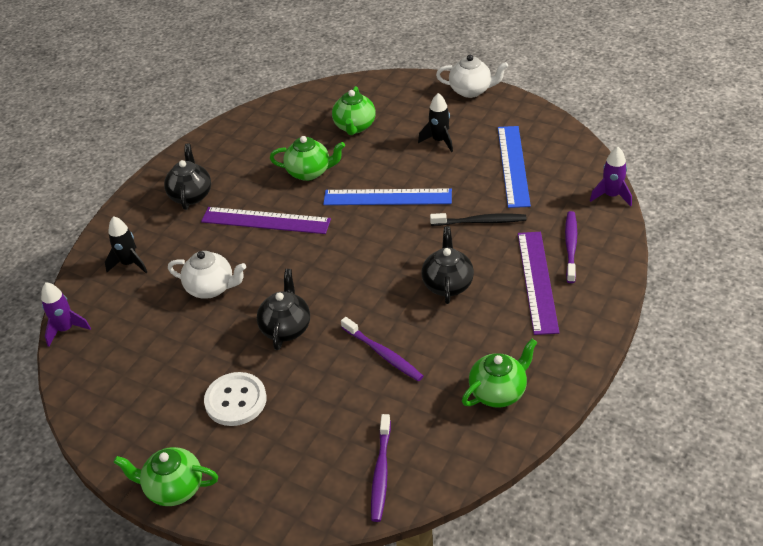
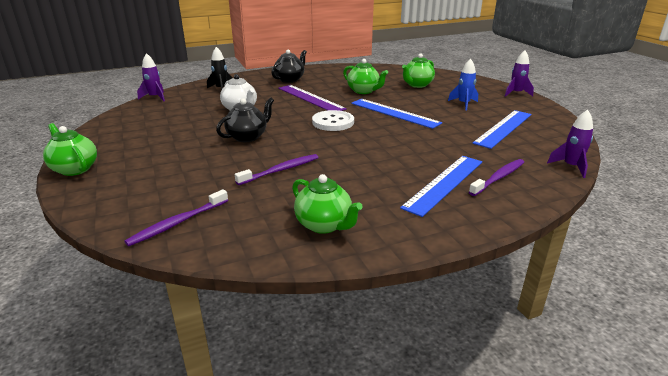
camera: 35 degrees right, 15 degrees down
white button [204,372,267,426] -> white button moved to [312,110,354,131]
purple toothbrush [341,317,423,381] -> purple toothbrush turned 120 degrees counterclockwise [235,154,319,185]
black rocket [418,93,453,152] -> blue rocket [448,58,478,110]
black teapot [421,226,474,304] -> none
black toothbrush [430,213,527,226] -> none
white teapot [436,55,508,98] -> purple rocket [505,50,534,97]
green teapot [462,339,537,408] -> green teapot turned 45 degrees clockwise [292,174,363,234]
purple ruler [518,232,560,335] -> blue ruler [400,156,482,217]

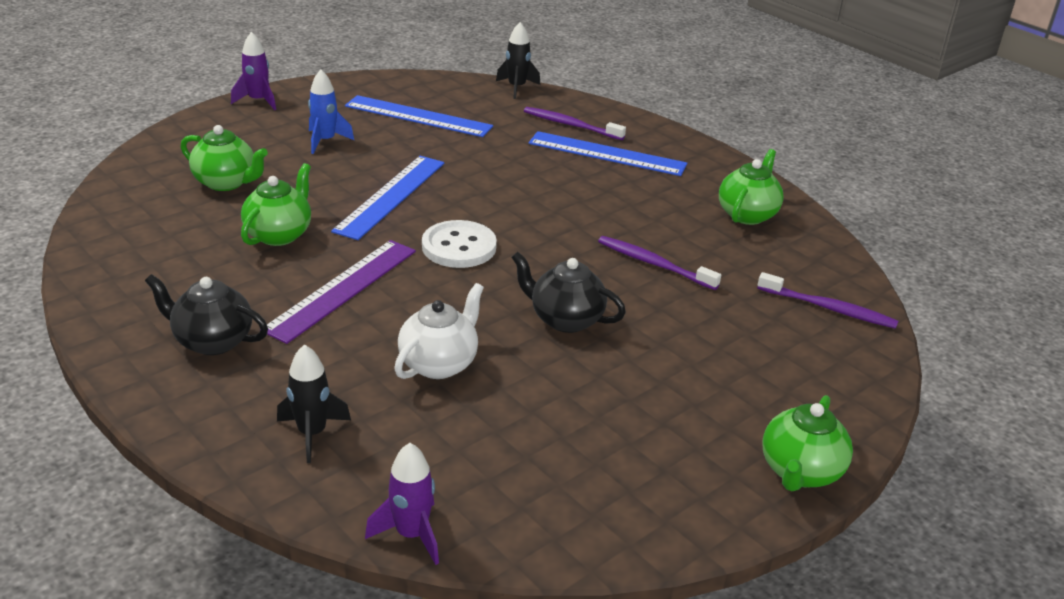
camera: 110 degrees left, 5 degrees up
purple rocket [547,110,593,178] -> black rocket [496,22,540,99]

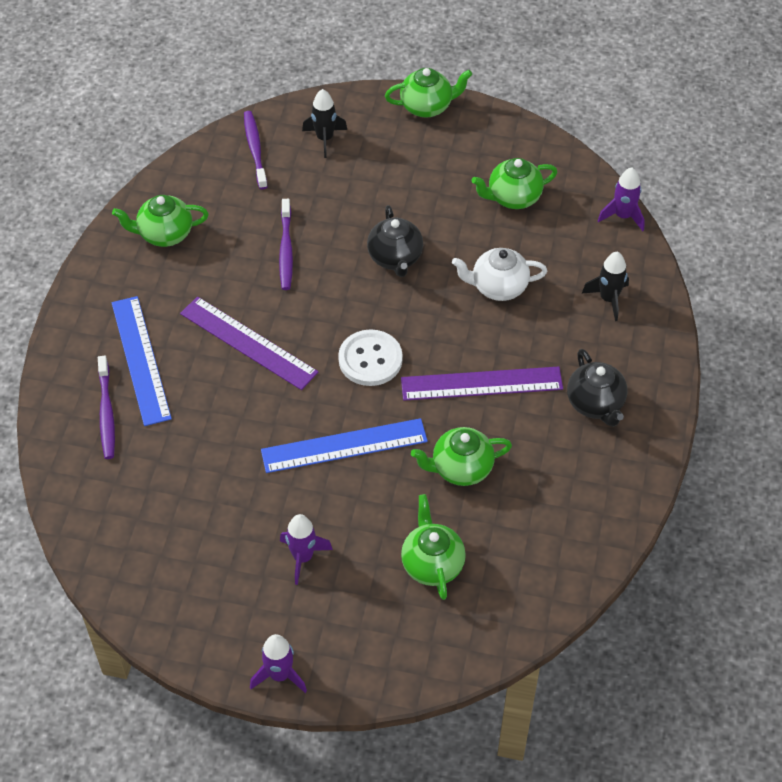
camera: 125 degrees left, 20 degrees up
blue rocket [308,70,354,154] -> purple rocket [280,514,333,585]
blue ruler [345,95,493,137] -> none
black rocket [496,22,540,99] -> black rocket moved to [302,89,347,158]
none -> purple ruler [180,296,318,390]
none -> green teapot [471,158,557,209]

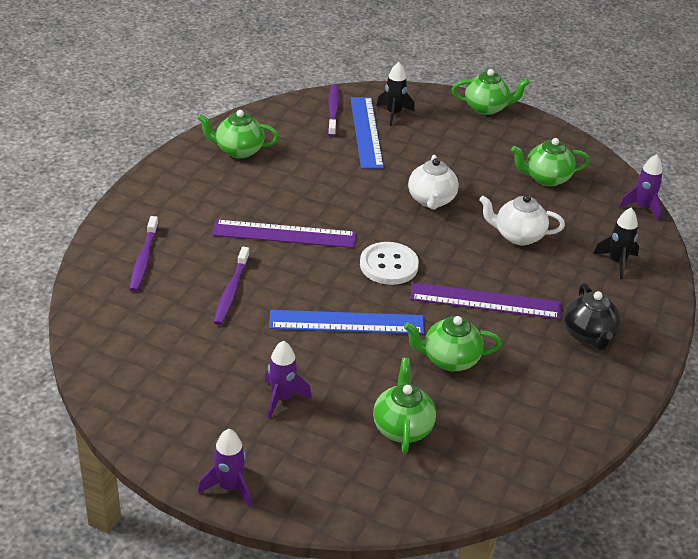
camera: 10 degrees right, 15 degrees down
blue ruler [112,296,172,426] -> blue ruler moved to [350,97,384,169]
purple ruler [180,296,318,390] -> purple ruler turned 45 degrees counterclockwise [212,220,356,248]
purple toothbrush [279,199,293,290] -> purple toothbrush moved to [214,247,250,325]
black teapot [367,205,423,277] -> white teapot [408,155,459,210]

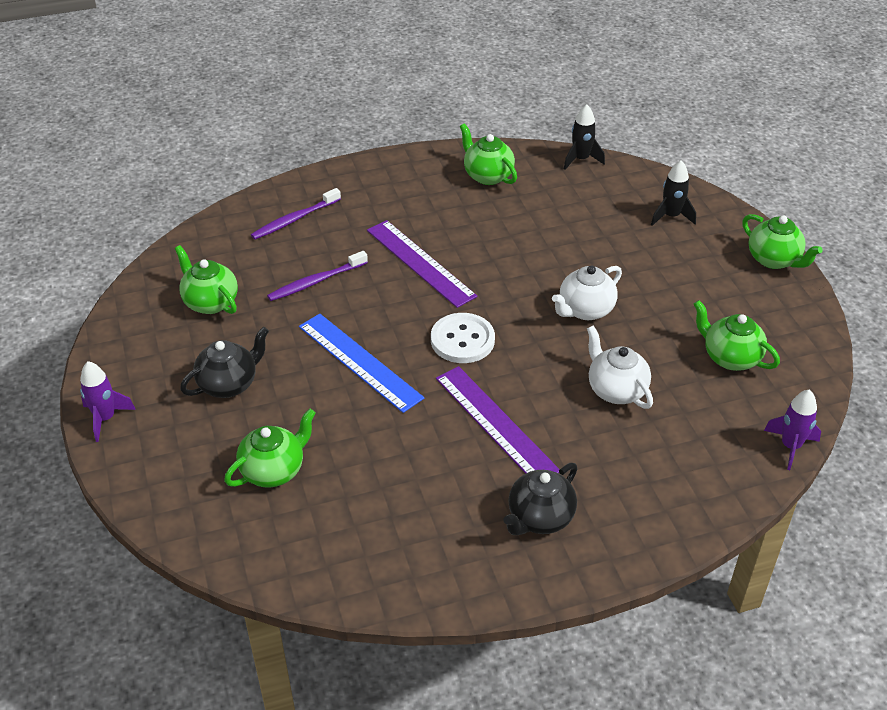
camera: 50 degrees right, 5 degrees up
purple rocket [265,340,312,419] -> black teapot [180,327,269,398]
purple toothbrush [328,85,339,137] -> none
blue ruler [350,97,384,169] -> none
green teapot [404,316,501,371] -> green teapot moved to [175,245,238,314]
black rocket [593,207,639,279] -> black rocket moved to [564,104,605,170]

